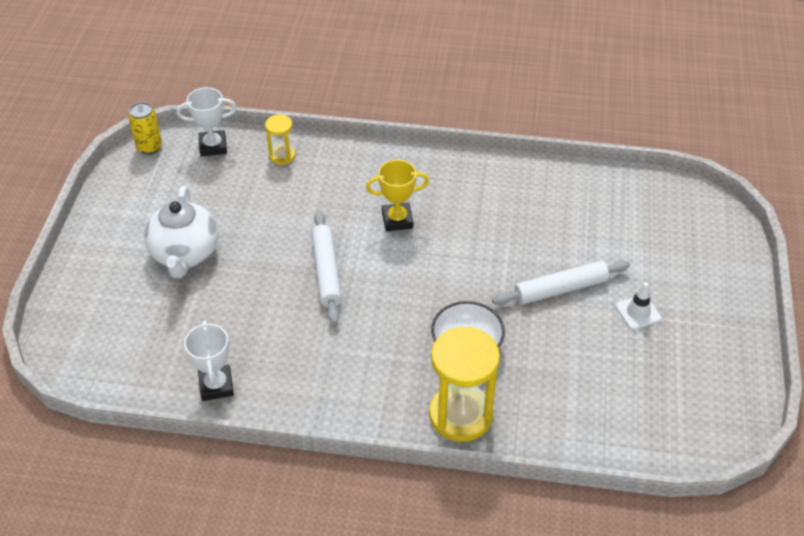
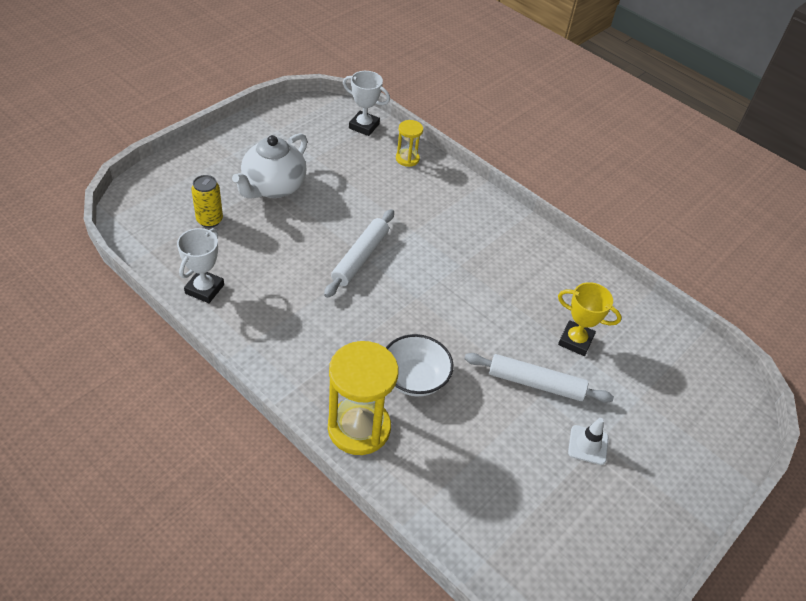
camera: 30 degrees right, 0 degrees up
yellow can [128,102,162,154] -> yellow can moved to [191,175,223,228]
yellow trophy [366,160,429,231] -> yellow trophy moved to [558,282,622,356]

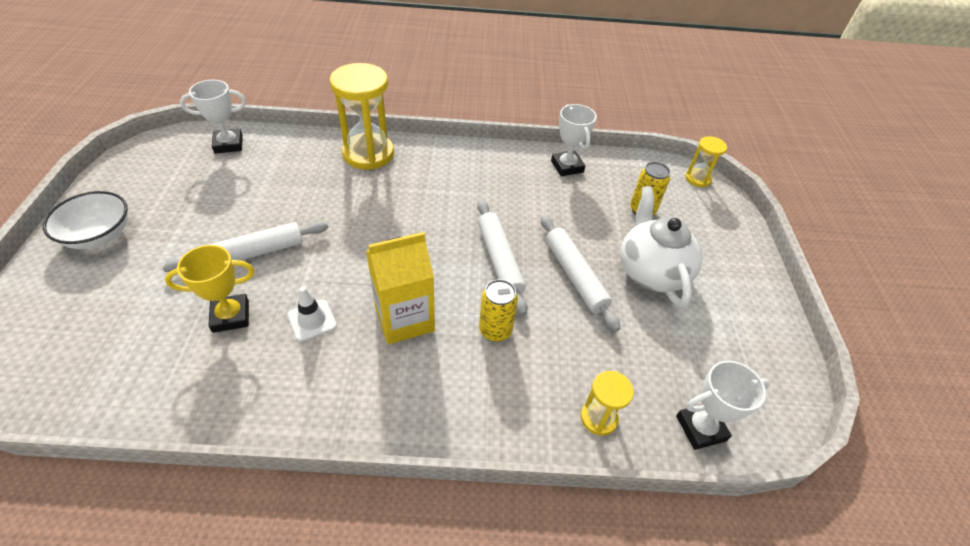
camera: 140 degrees right, 0 degrees up
white bowl [386,334,454,396] -> white bowl moved to [43,191,128,249]
white traffic cone [568,418,609,465] -> white traffic cone moved to [287,287,337,342]
none -> white trophy [180,80,246,154]
none -> yellow carton [366,232,435,345]
none -> yellow can [479,279,518,342]
none -> white rolling pin [541,215,620,332]
none -> yellow hourglass [685,136,727,187]

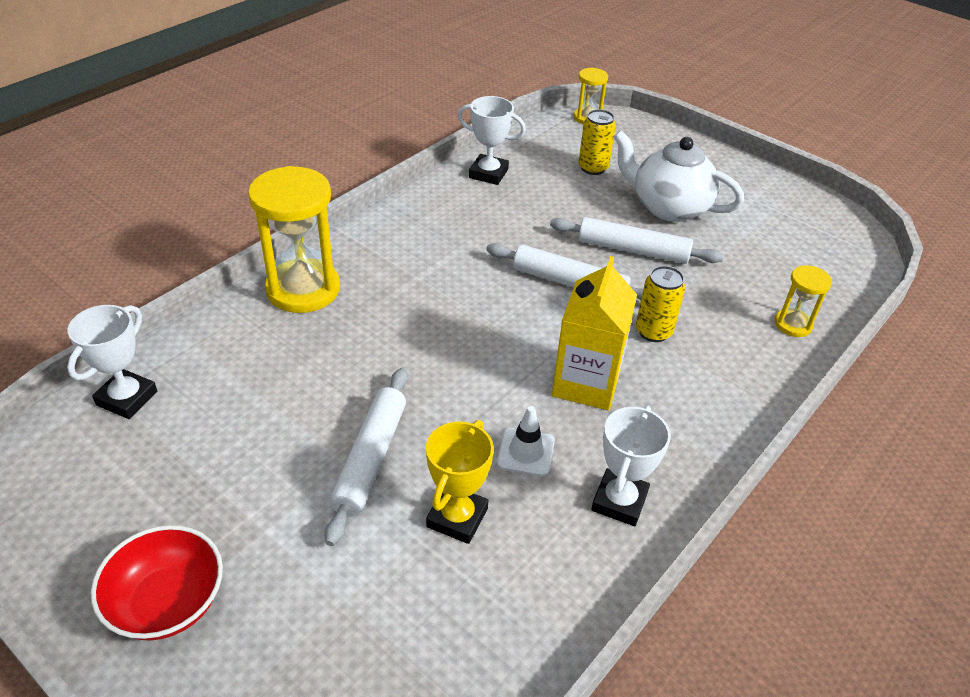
camera: 50 degrees left, 5 degrees down
white bowl [43,191,128,249] -> red bowl [91,525,223,641]
white trophy [676,361,770,450] -> white trophy moved to [591,405,671,526]

